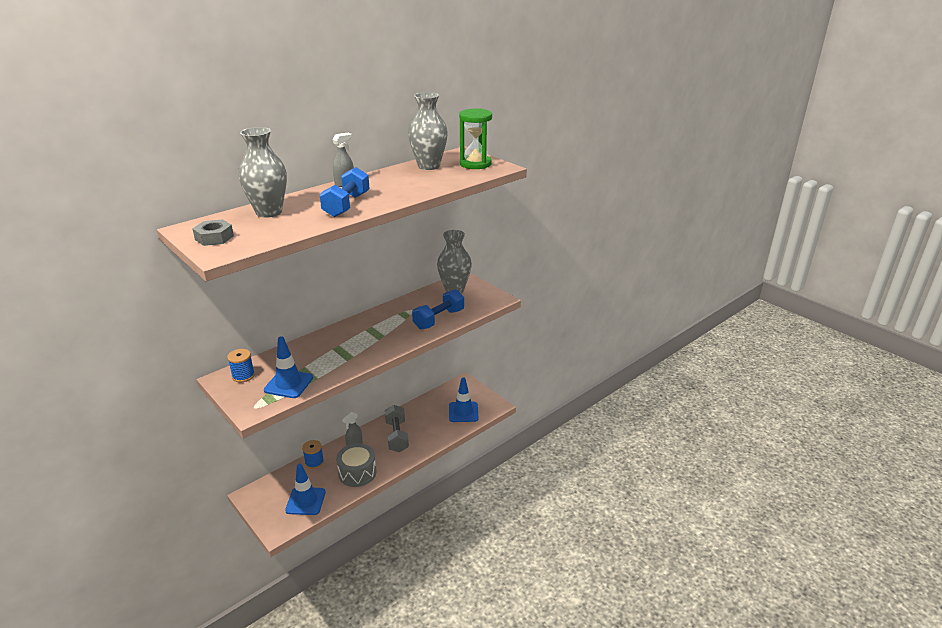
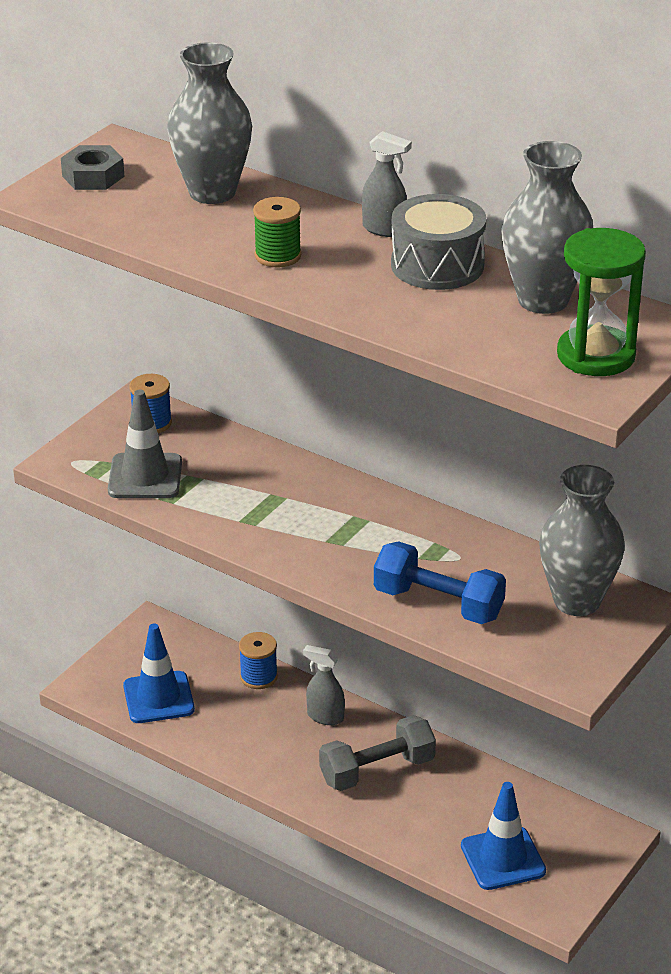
camera: 75 degrees right, 5 degrees up
blue traffic cone [264,336,313,398] -> grey traffic cone [108,390,182,498]
blue dumbbell [319,167,370,217] -> green spool [253,197,301,268]
grey drum [336,443,377,487] -> grey drum moved to [391,194,486,290]

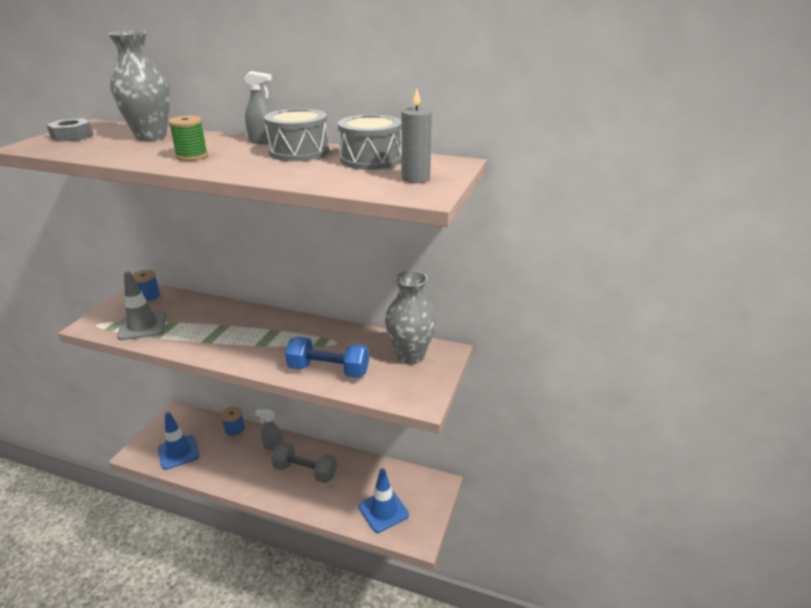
camera: 15 degrees left, 5 degrees down
grey dumbbell [319,715,436,791] -> grey dumbbell turned 60 degrees clockwise [271,442,337,483]
grey vase [501,141,593,314] -> grey drum [338,114,402,170]
green hourglass [557,228,646,376] -> grey candle [401,89,432,183]

